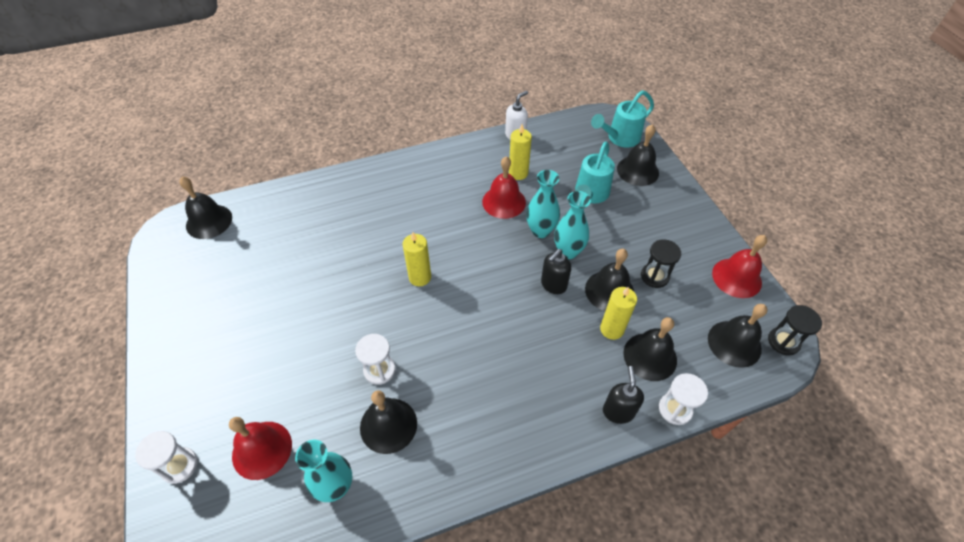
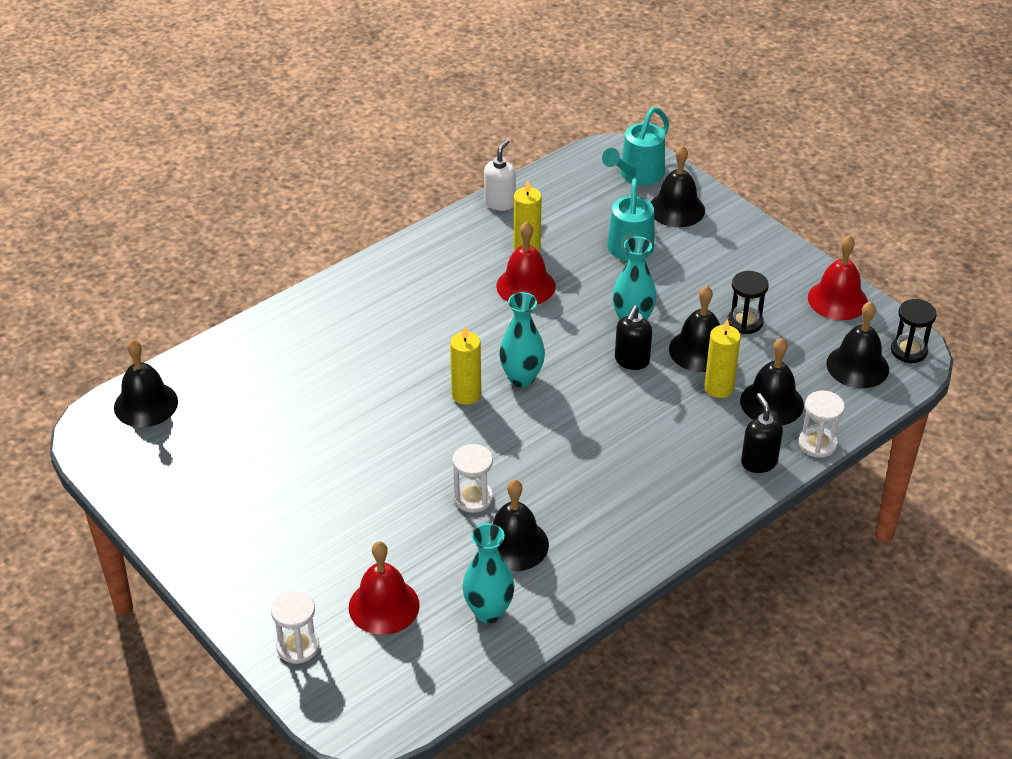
camera: 20 degrees left, 10 degrees down
turquoise vase [526,170,560,238] -> turquoise vase moved to [499,292,545,387]

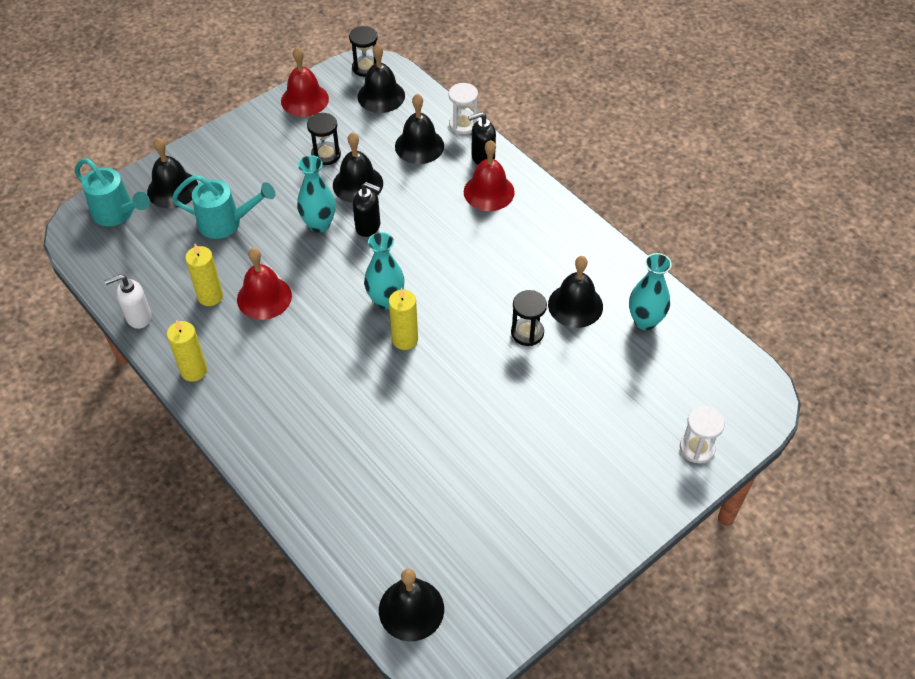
camera: 90 degrees left, 10 degrees up
red bell [349,541,420,635] -> red bell moved to [464,140,515,211]
white hourglass [452,444,493,513] -> black hourglass [511,290,547,346]
white soap dispenser [484,139,516,211] -> white soap dispenser turned 45 degrees counterclockwise [104,274,152,329]
yellow candle [704,319,741,398] -> yellow candle moved to [167,320,207,382]

